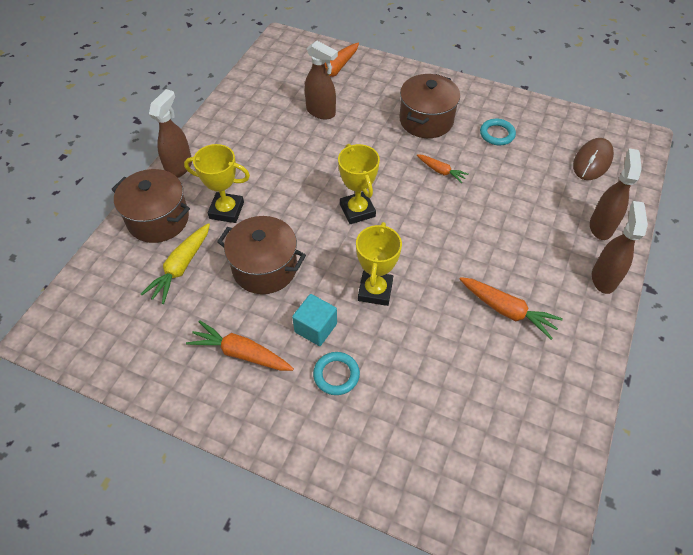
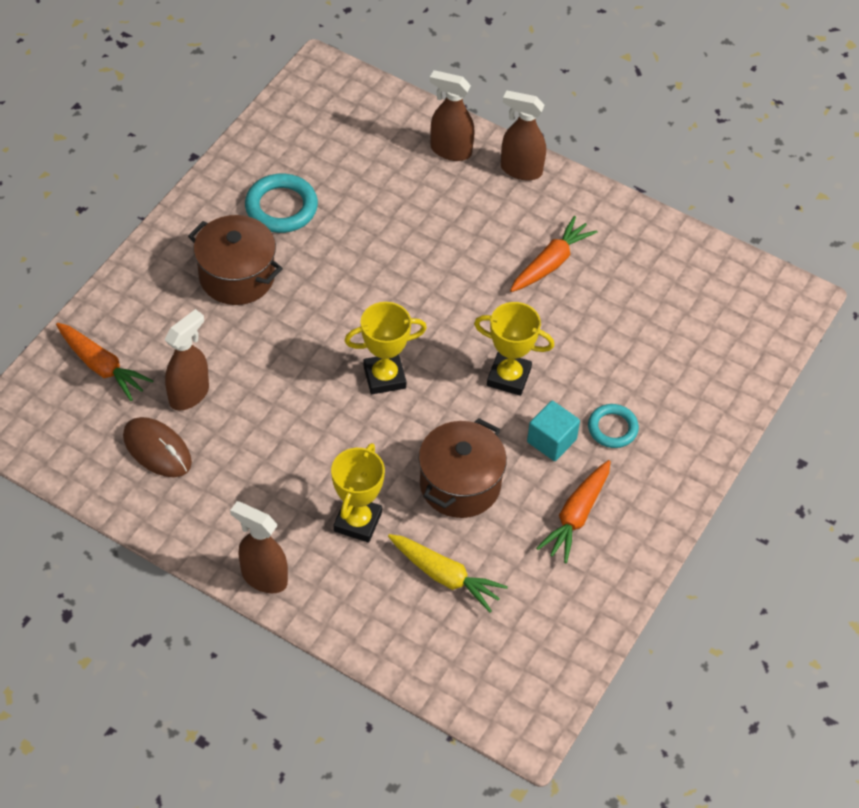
camera: 85 degrees left, 0 degrees up
brown pot [111,169,190,243] -> none
orange carrot [417,154,469,183] -> none
turquoise ring [480,119,516,145] -> turquoise ring [245,173,318,233], size x1.54
brown mouse [573,138,614,180] -> brown mouse moved to [123,417,192,477]

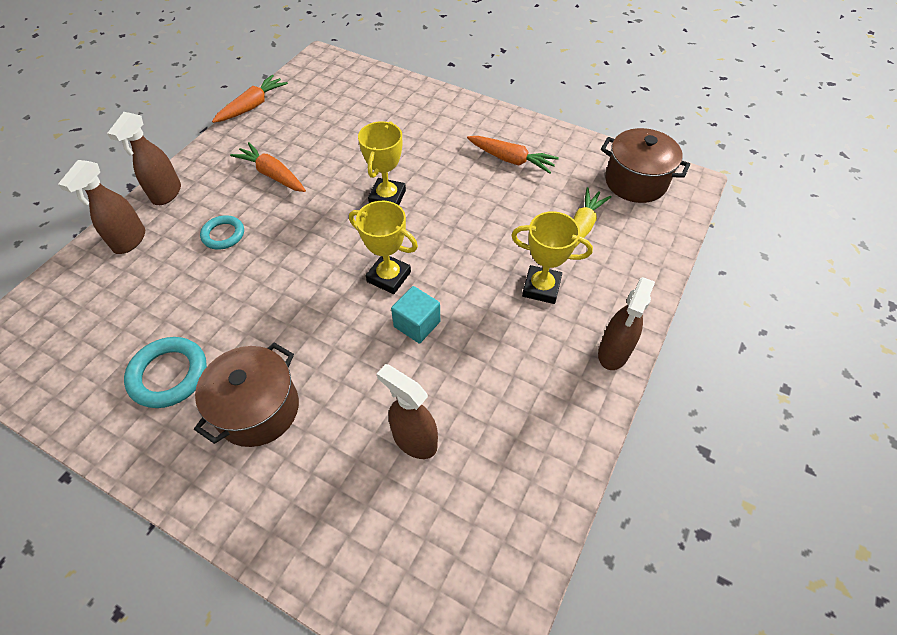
camera: 90 degrees left, 0 degrees up
orange carrot [56,323,154,401] -> orange carrot moved to [212,75,288,123]
brown mouse [123,417,192,477] -> none
yellow trophy [344,302,427,394] -> yellow trophy turned 45 degrees counterclockwise [349,201,418,294]
brown pot [418,418,507,518] -> brown pot moved to [601,128,690,203]
turquoise cube [527,401,580,461] -> turquoise cube moved to [391,286,440,343]
turquoise ring [588,404,639,448] -> turquoise ring moved to [200,215,244,250]

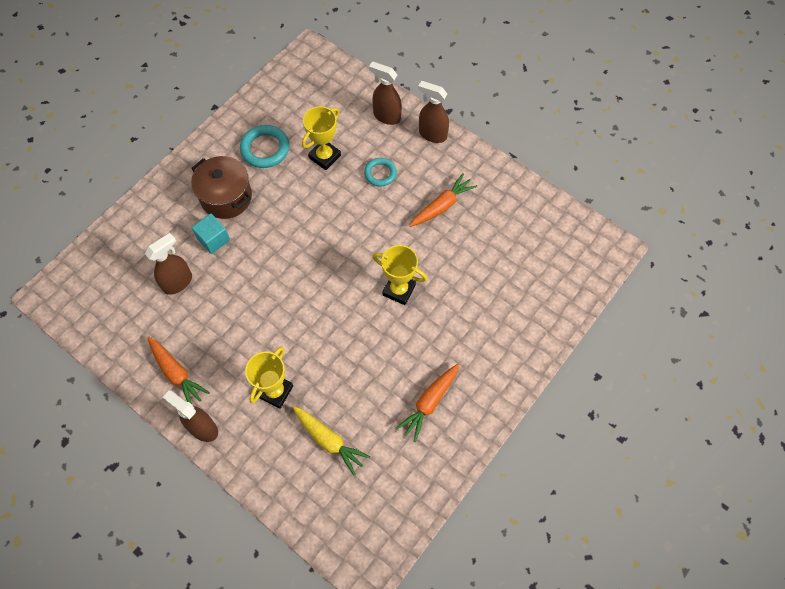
camera: 100 degrees right, 10 degrees up
orange carrot [212,75,288,123] -> orange carrot moved to [147,336,210,404]
yellow trophy [349,201,418,294] -> yellow trophy moved to [302,106,341,170]
turquoise cube [391,286,440,343] -> turquoise cube moved to [192,213,230,254]
brown pot [601,128,690,203] -> none

